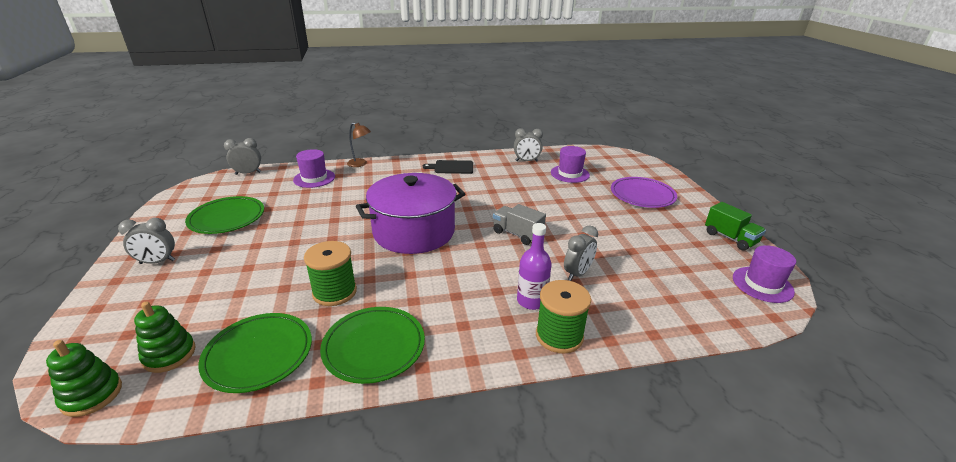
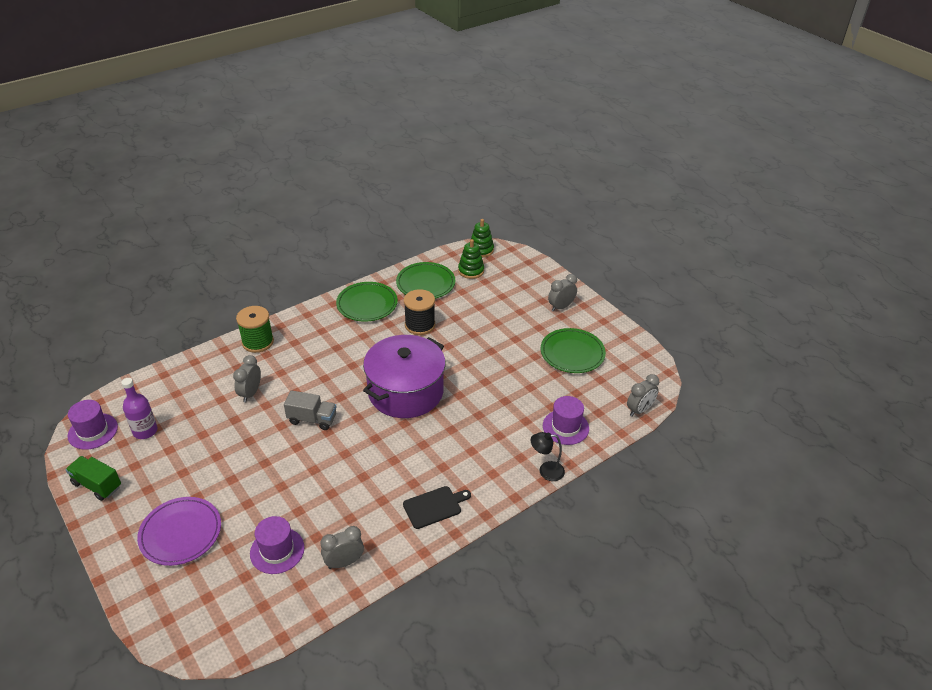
camera: 155 degrees right, 10 degrees up
green spool [304,241,357,306] -> black spool [404,289,435,335]
brown lamp [347,123,371,167] -> black lamp [530,432,565,481]
purple bottle [517,223,552,310] -> purple bottle moved to [121,378,157,439]

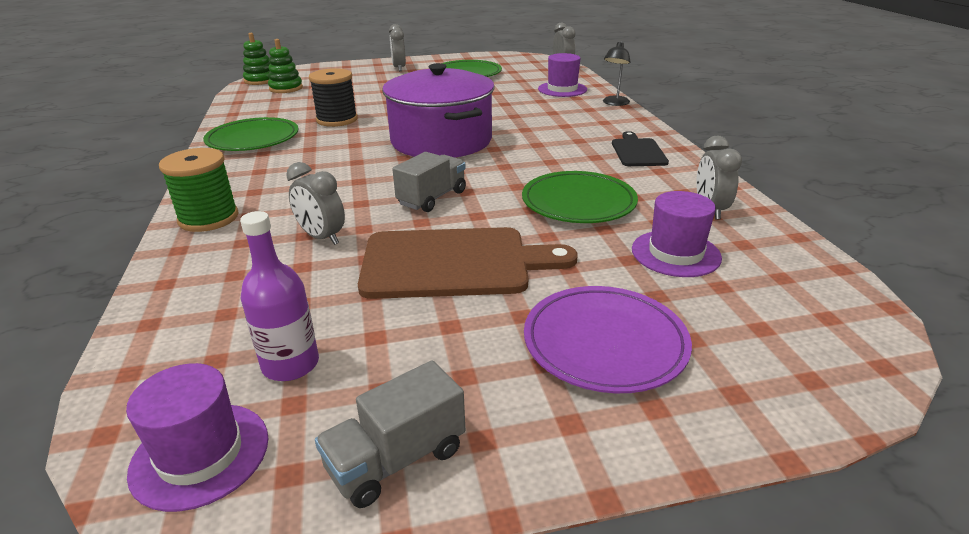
camera: 65 degrees left, 10 degrees down
green truck [66,456,121,501] -> grey truck [315,360,465,508]
green plate [396,262,455,299] -> green plate moved to [522,171,638,223]
none -> brown cutting board [358,227,578,299]

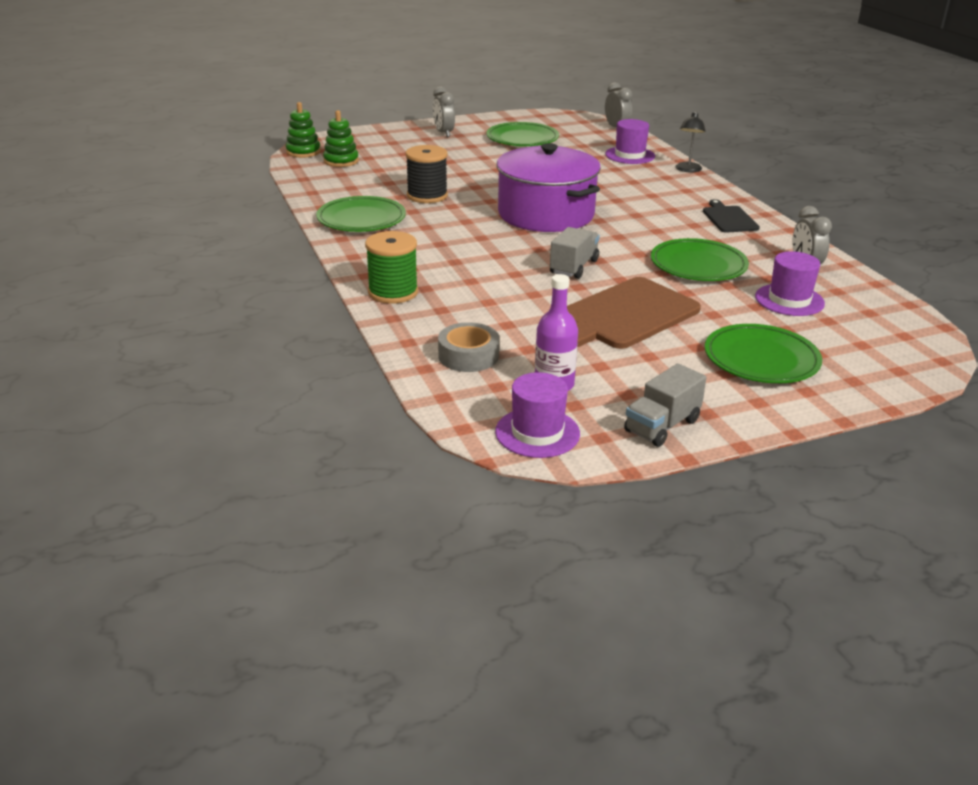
camera: 10 degrees left, 0 degrees up
grey clock [286,162,345,245] -> none
brown cutting board [358,227,578,299] -> brown cutting board turned 150 degrees clockwise [567,277,701,349]
purple plate [524,286,692,393] -> green plate [705,324,822,383]
none -> grey tape [438,322,499,372]

